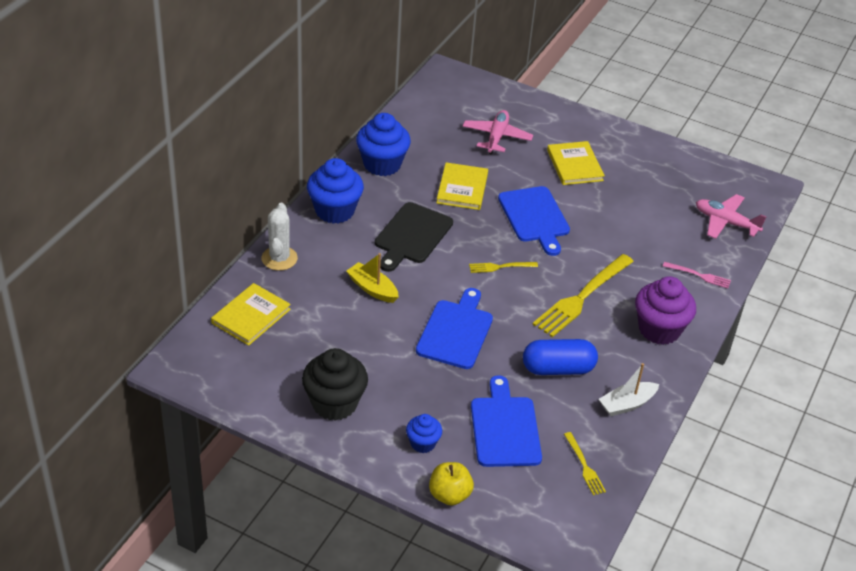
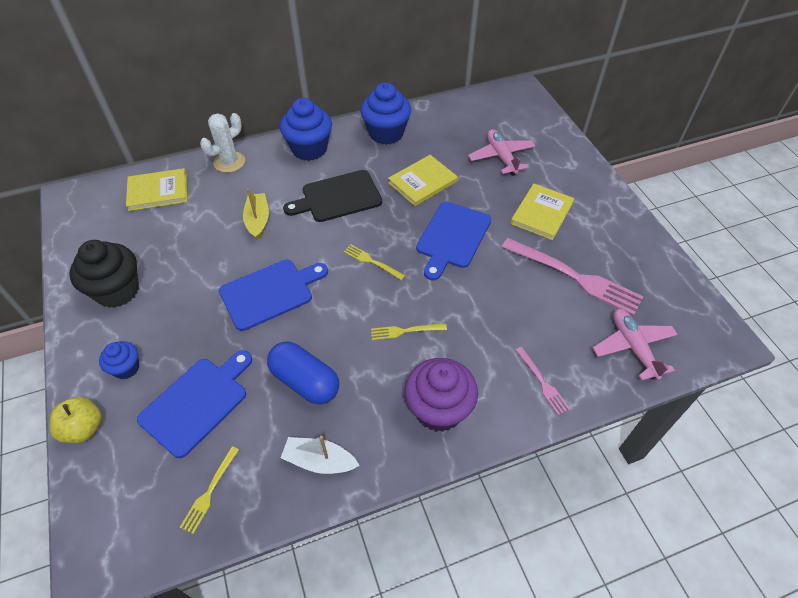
camera: 45 degrees right, 10 degrees up
pink plane [463,110,533,155] -> pink plane turned 75 degrees counterclockwise [468,129,535,176]
yellow fork [532,254,634,337] -> yellow fork [371,323,447,340], size x0.49
none -> pink fork [502,238,644,316]

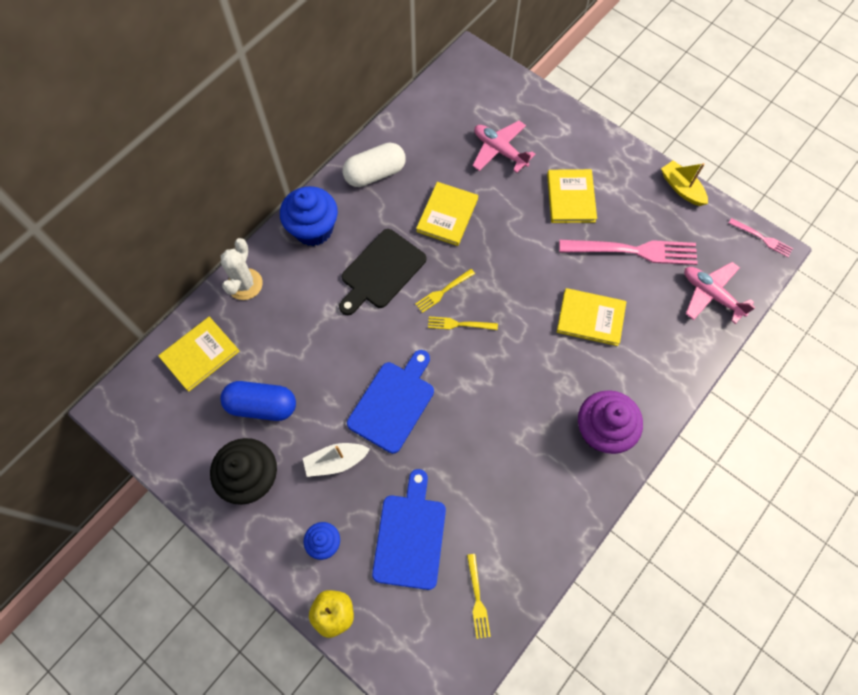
camera: 30 degrees left, 15 degrees up
yellow boat [243,188,269,240] -> yellow boat moved to [661,160,708,206]
blue capsule [267,342,339,405] -> blue capsule moved to [220,381,296,421]
white boat [281,436,360,474] -> white boat moved to [303,443,370,477]
blue cupcake [360,82,411,145] -> white capsule [343,143,406,187]
yellow fork [371,323,447,340] -> yellow fork moved to [415,269,475,313]
blue cutting board [416,202,491,280] -> none
pink fork [516,347,570,415] -> pink fork moved to [729,218,793,257]
none -> yellow book [557,288,626,346]

